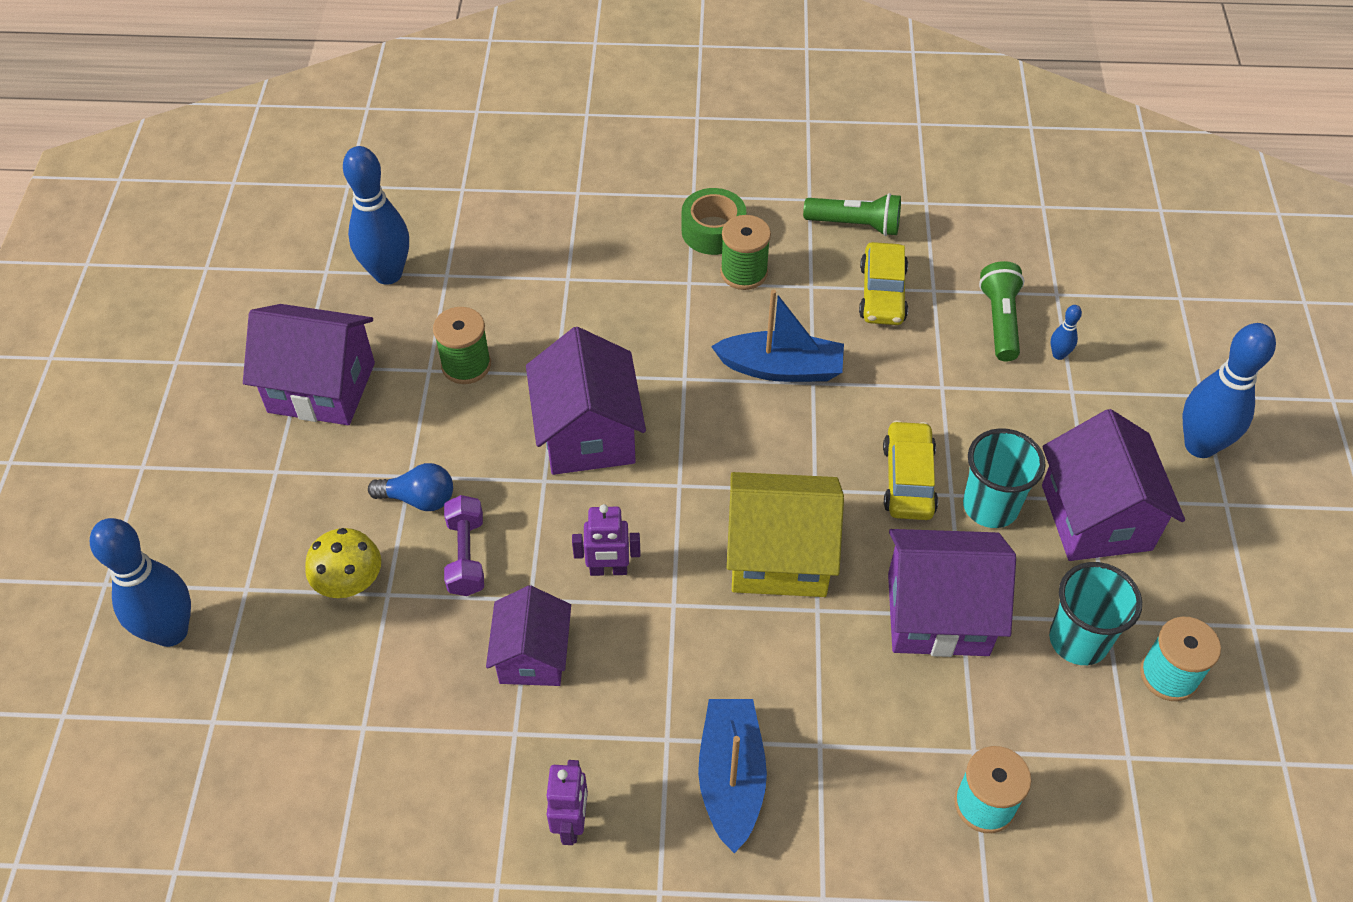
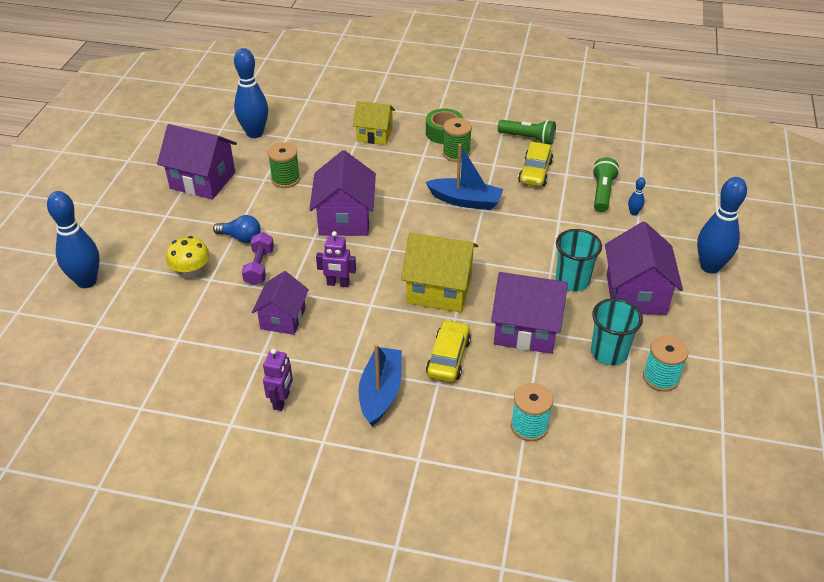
camera: 10 degrees right, 10 degrees down
yellow car [883,420,938,520] -> yellow car moved to [426,320,471,382]
none -> yellow house [353,101,395,145]

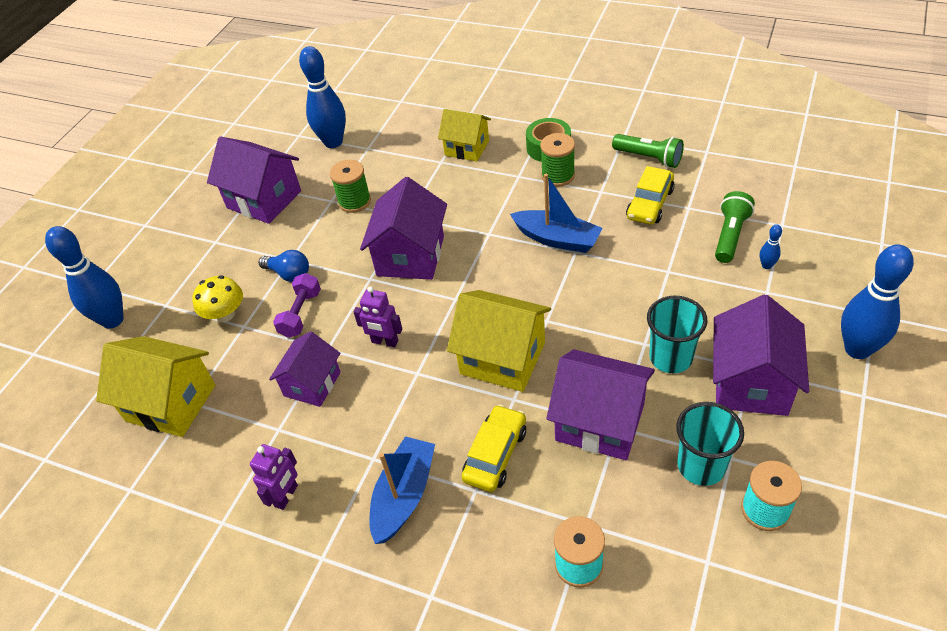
camera: 15 degrees right, 5 degrees up
none -> yellow house [96,336,215,437]

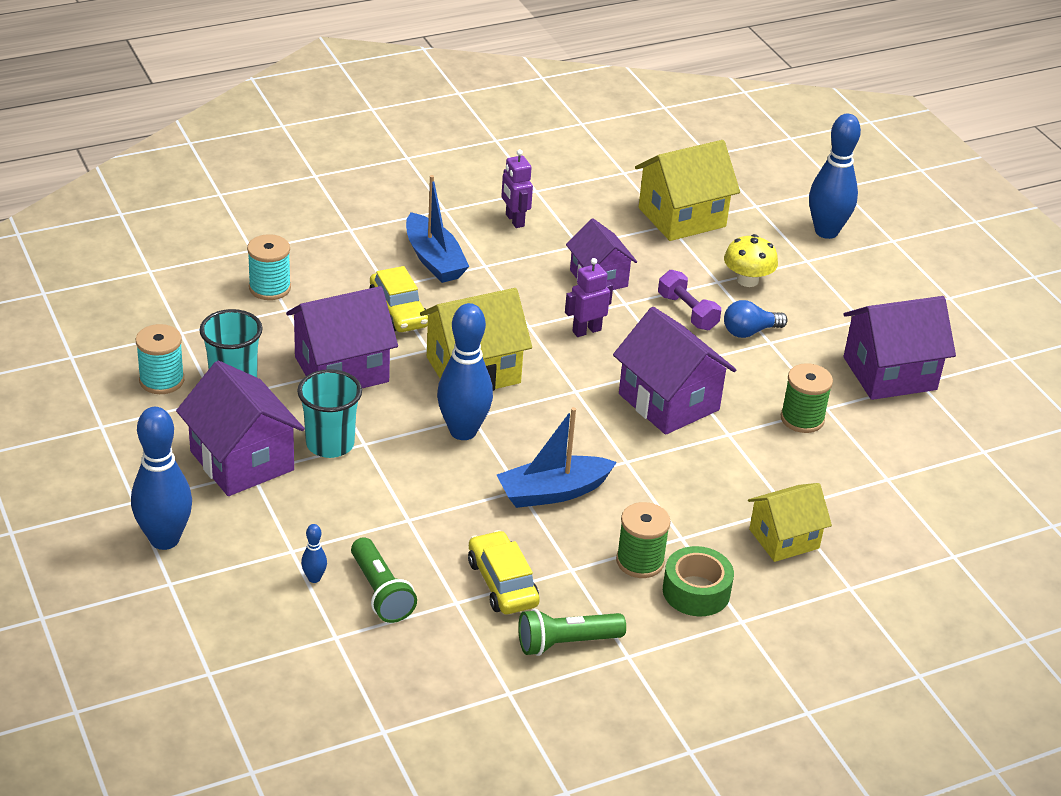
camera: 125 degrees right, 10 degrees down
blue bowling pin [299,46,346,148] -> blue bowling pin moved to [437,303,493,440]

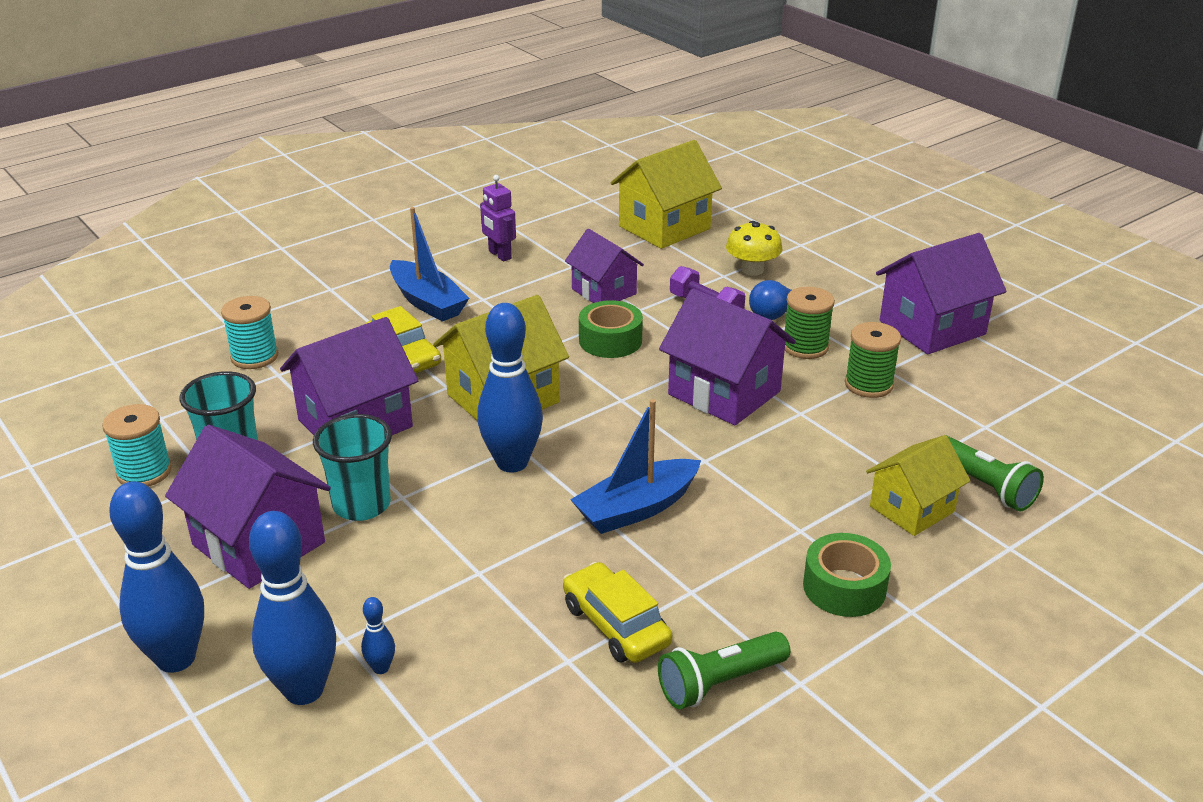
camera: 10 degrees left, 5 degrees down
green flashlight [351,537,417,623] -> green flashlight moved to [948,436,1044,511]
purple robot [565,258,613,337] -> green tape [579,300,643,358]
green spool [616,502,671,578] -> green spool moved to [785,287,835,359]
blue bowling pin [809,113,861,239] -> blue bowling pin moved to [249,511,336,705]

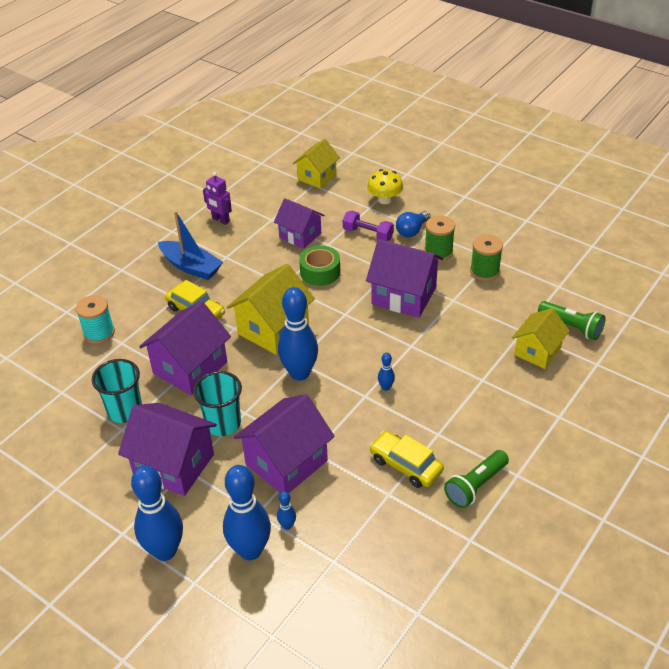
camera: 15 degrees left, 10 degrees up
turquoise spool [102,404,172,487] -> none
blue boat [570,399,701,534] -> blue bowling pin [378,353,395,391]
yellow house [610,140,722,249] -> yellow house [293,139,340,188], size x0.66
green tape [803,533,891,617] -> none
purple house [876,233,1006,354] -> purple house moved to [234,394,335,493]

